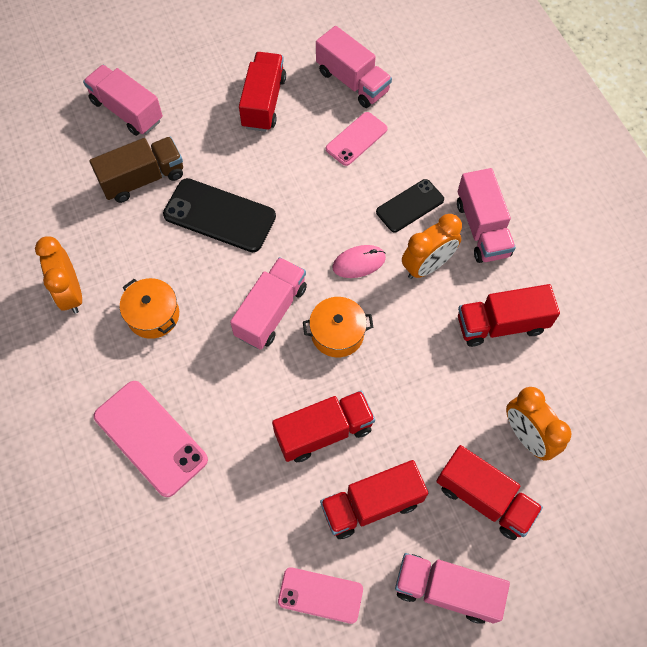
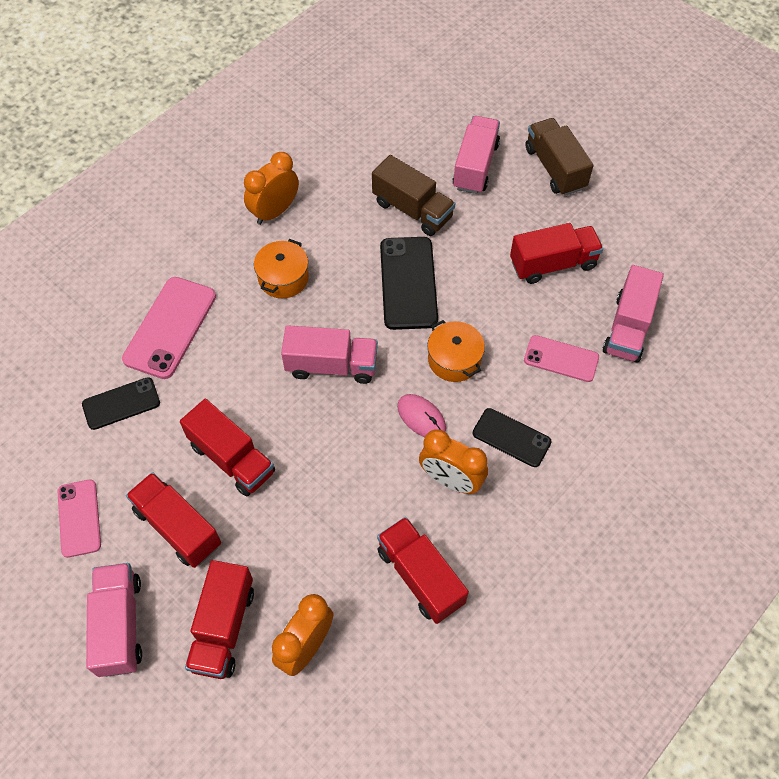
camera: 65 degrees right, 5 degrees down
orange pot [303,297,373,357] -> orange pot moved to [427,320,485,382]
pink truck [457,168,516,263] -> none
none -> black phone [82,377,160,430]
none -> brown truck [526,118,594,196]

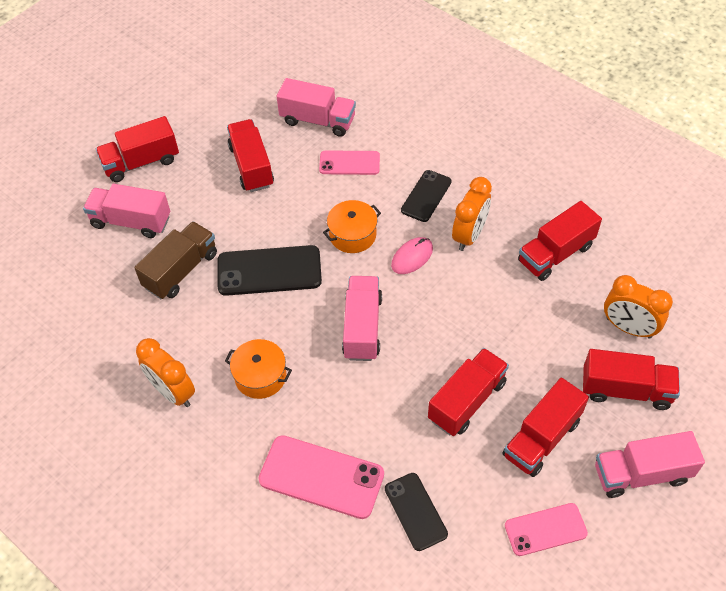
camera: 90 degrees left, 5 degrees down
pink phone [524,335,599,382] -> pink phone turned 75 degrees clockwise [319,150,380,175]
brown truck [526,118,594,196] -> red truck [96,116,179,182]

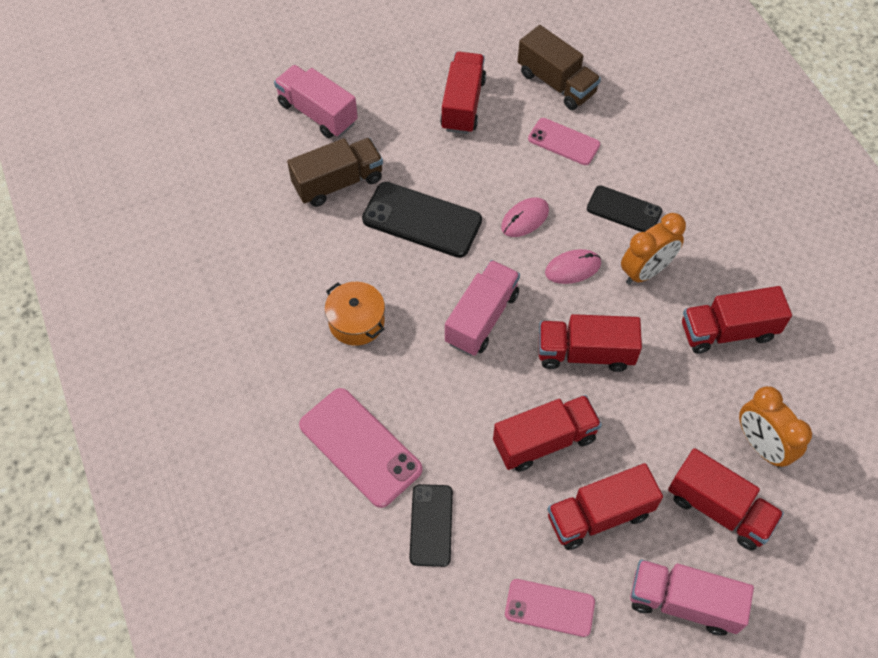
camera: 25 degrees right, 5 degrees up
red truck [96,116,179,182] -> red truck moved to [539,314,642,372]
orange clock [136,338,195,407] -> none
pink truck [277,78,356,137] -> brown truck [518,25,601,110]
orange pot [323,200,381,253] -> pink mouse [501,197,549,237]
black phone [401,170,451,222] -> black phone turned 60 degrees clockwise [587,185,662,232]

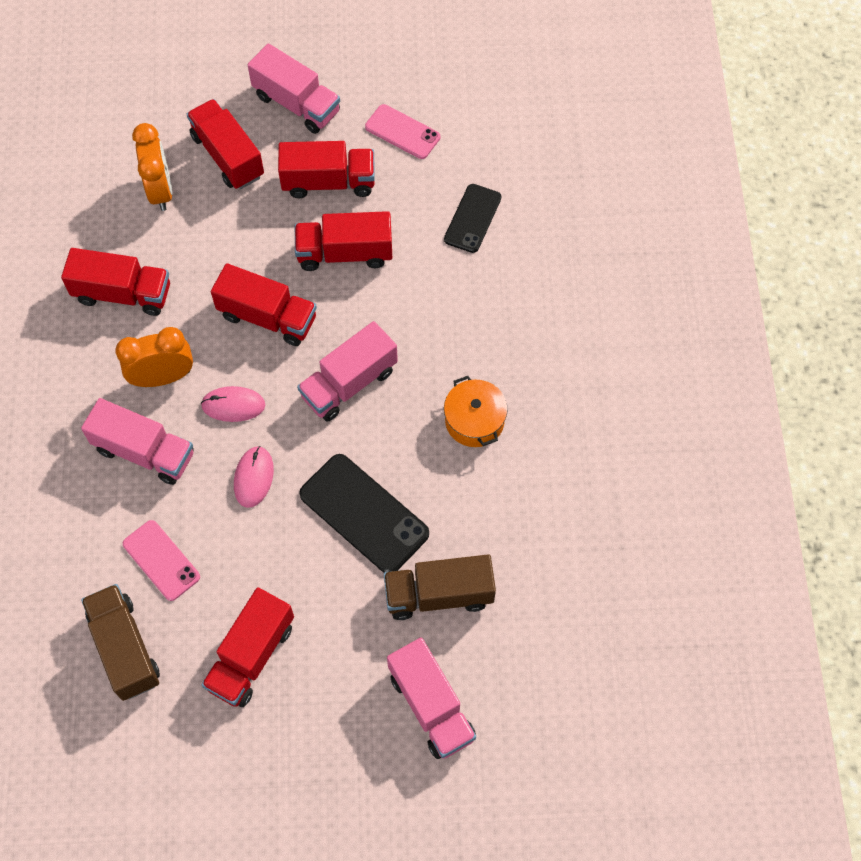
camera: 160 degrees left, 5 degrees up
pink phone [299,388,423,508] -> none
pink mouse [501,197,549,237] -> pink mouse turned 60 degrees counterclockwise [234,446,274,508]
black phone [587,185,662,232] -> pink truck [81,398,194,485]

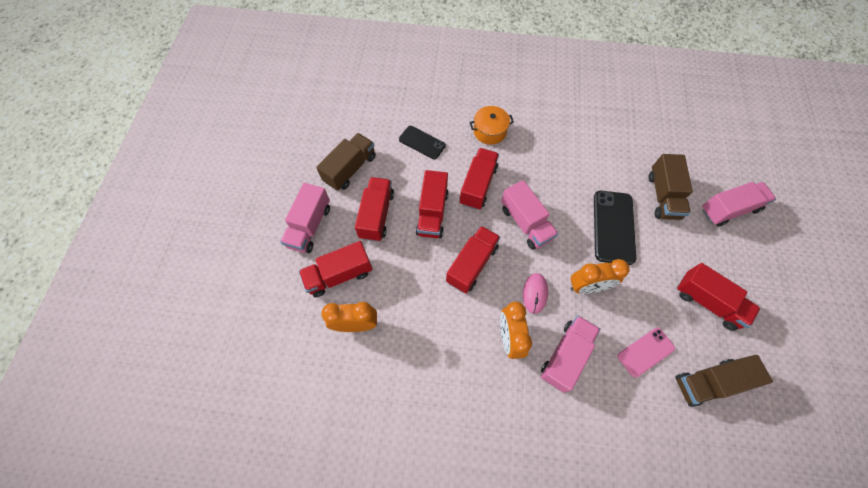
camera: 80 degrees left, 0 degrees up
red truck [61,248,170,316] -> red truck moved to [460,148,499,210]
pink mouse [234,446,274,508] -> orange clock [570,259,629,294]
pink truck [248,43,340,134] -> pink truck turned 150 degrees clockwise [280,183,330,253]
black phone [299,454,429,572] -> black phone turned 45 degrees counterclockwise [594,191,636,265]
pink phone [365,104,440,159] -> brown truck [316,133,376,191]
orange pot [444,376,508,447] -> orange pot moved to [470,106,514,145]

